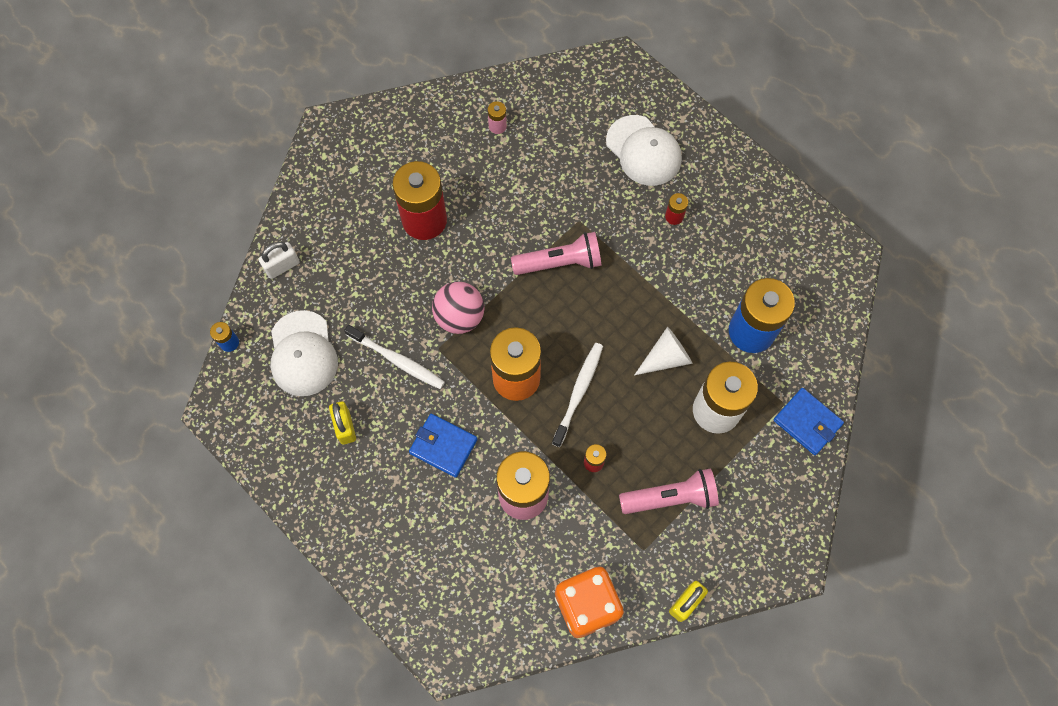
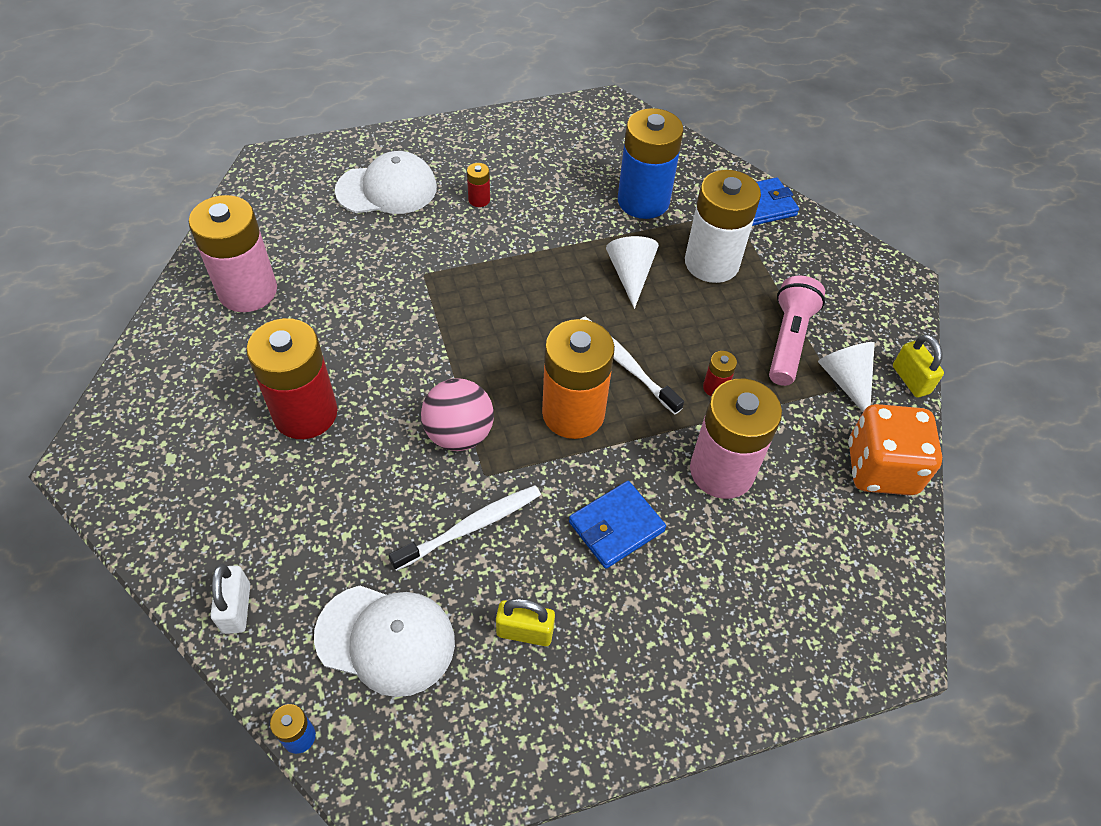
camera: 65 degrees left, 15 degrees down
pink battery [488,101,507,134] -> pink battery [188,195,277,312], size x2.41
pink flashlight [511,232,601,275] -> none
none -> white cone [818,342,875,412]

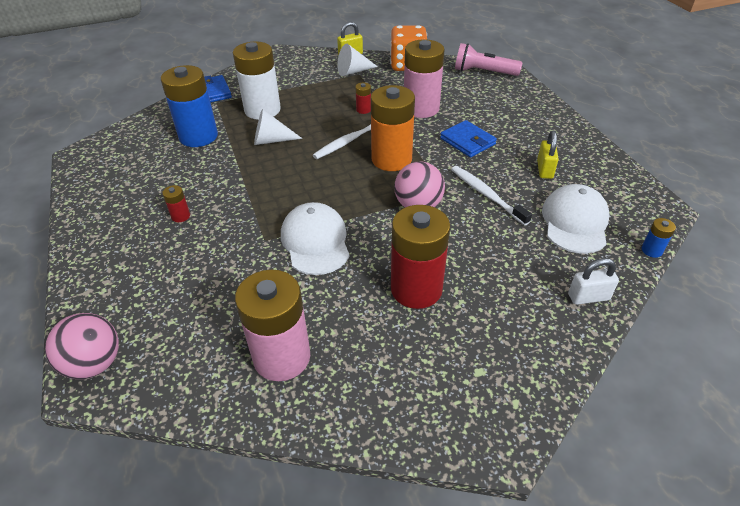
camera: 90 degrees left, 10 degrees down
white cap [335,151,437,214] -> white cap moved to [281,202,349,275]
pink flashlight [769,276,825,386] -> pink flashlight moved to [455,43,523,76]
none -> pink ball [45,313,119,379]

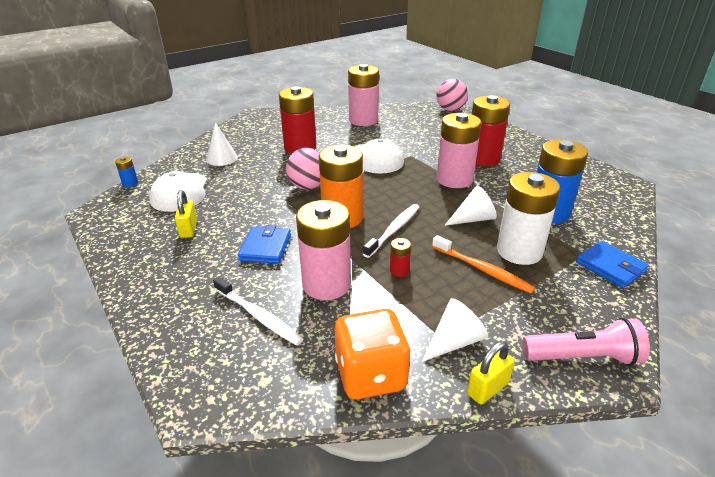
camera: 165 degrees right, 10 degrees down
red battery [162,185,190,222] -> red battery [472,95,510,166], size x2.41
blue wallet [440,120,497,157] -> blue wallet turned 60 degrees clockwise [238,225,291,264]
white toothbrush [451,166,532,225] -> white toothbrush moved to [213,276,303,346]
pink flashlight [455,43,523,76] -> pink flashlight moved to [523,318,650,366]
white padlock [568,258,619,305] -> none
none -> white cone [206,122,238,166]
none -> orange toothbrush [432,235,535,294]
none -> pink battery [437,113,481,188]

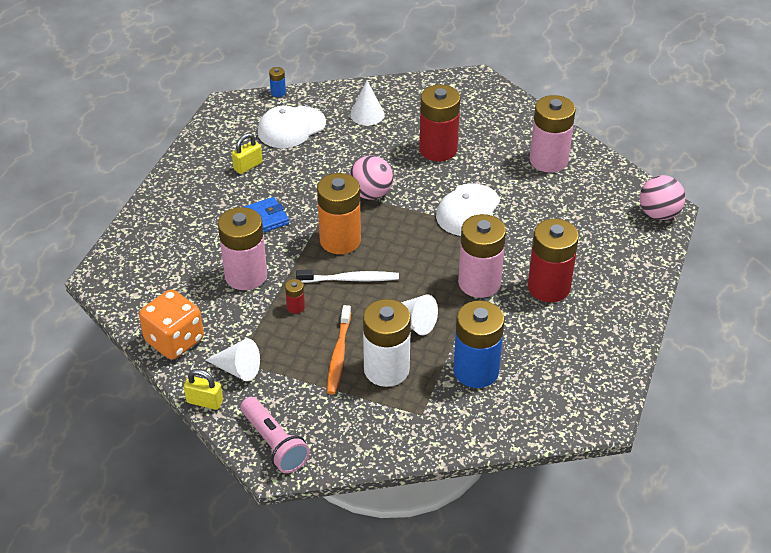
camera: 55 degrees right, 10 degrees up
white toothbrush [213,276,303,346] -> none
blue wallet [576,241,649,288] -> none

